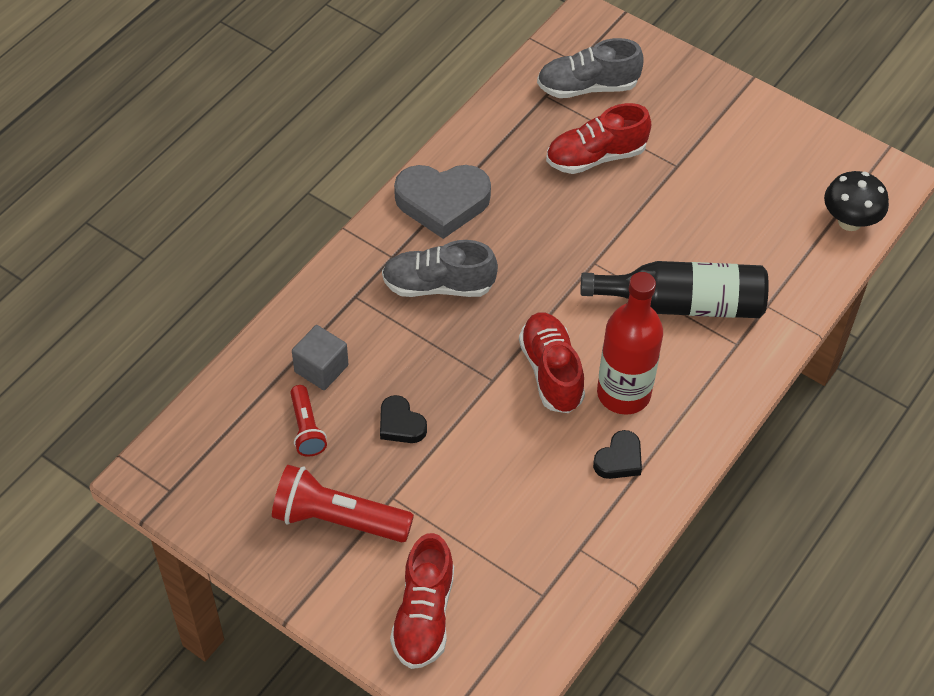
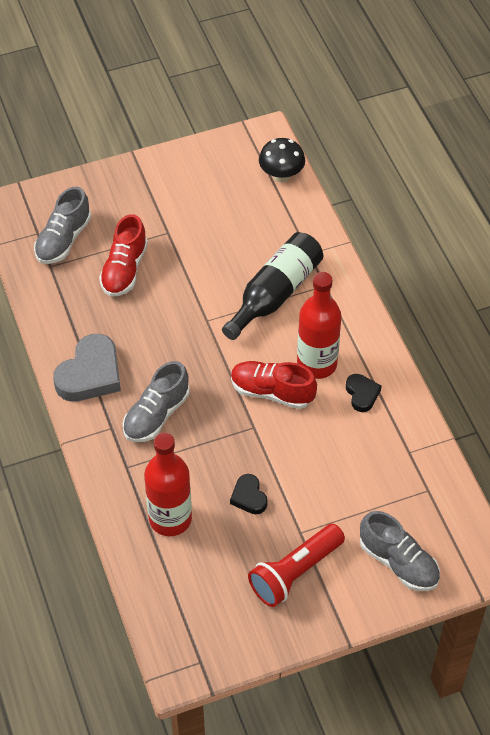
camera: 55 degrees left, 0 degrees up
red flashlight [290,385,327,456] -> none
grey cube [292,325,348,390] -> red bottle [144,433,192,536]
black heart [380,395,427,443] -> black heart turned 75 degrees clockwise [230,474,267,514]
red shoe [390,533,454,669] -> grey shoe [360,511,440,591]

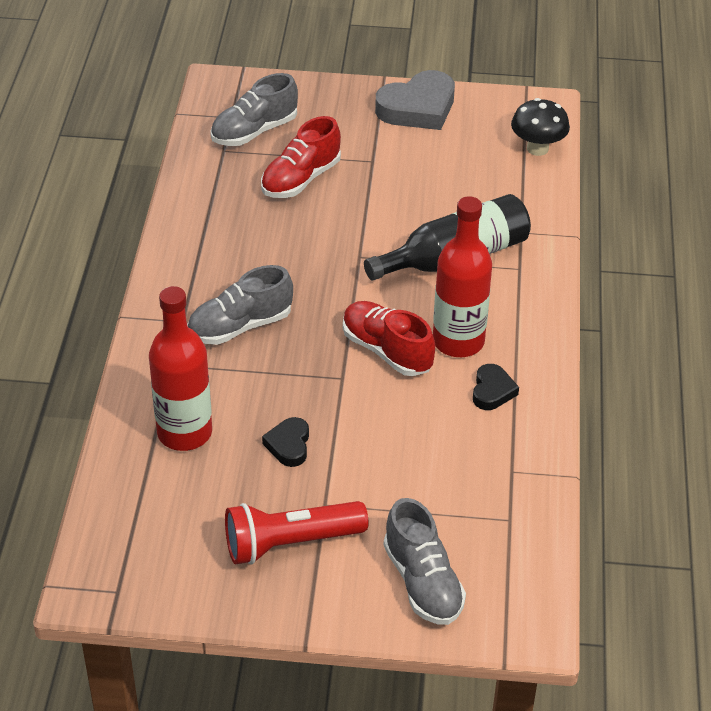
camera: 25 degrees right, 10 degrees down
grey heart [53,334,121,402] -> grey heart moved to [375,70,455,130]

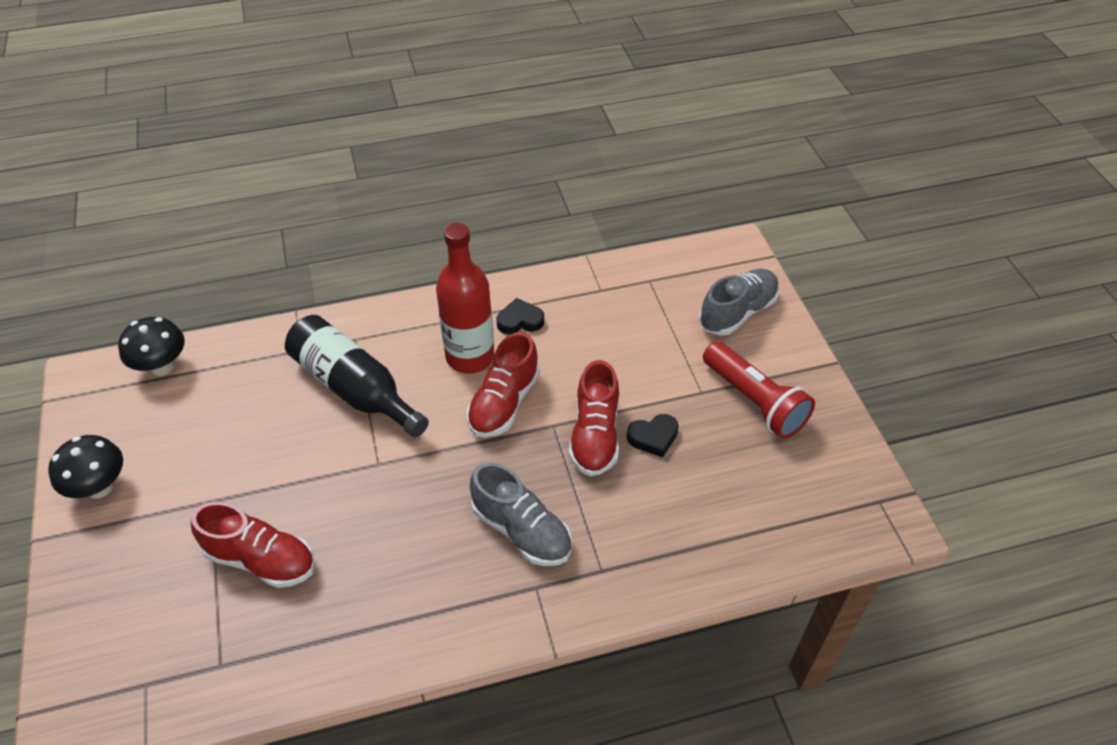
camera: 110 degrees left, 5 degrees up
red bottle [149,286,212,451] -> none
grey shoe [210,73,298,146] -> none
grey heart [375,70,455,130] -> black mushroom [48,435,123,498]
none -> red shoe [569,360,619,476]

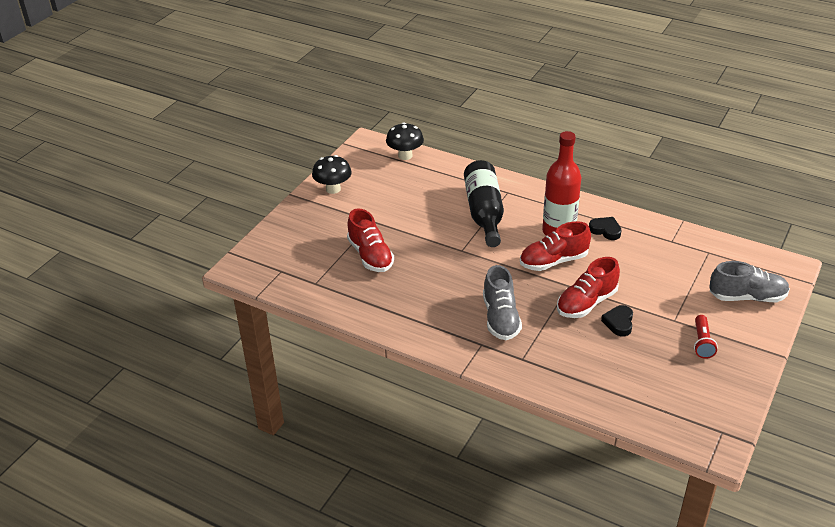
camera: 45 degrees right, 10 degrees down
black heart [627,414,679,457] -> black heart turned 75 degrees clockwise [601,305,633,336]
red flashlight [703,341,815,439] -> red flashlight [694,315,718,359], size x0.57

